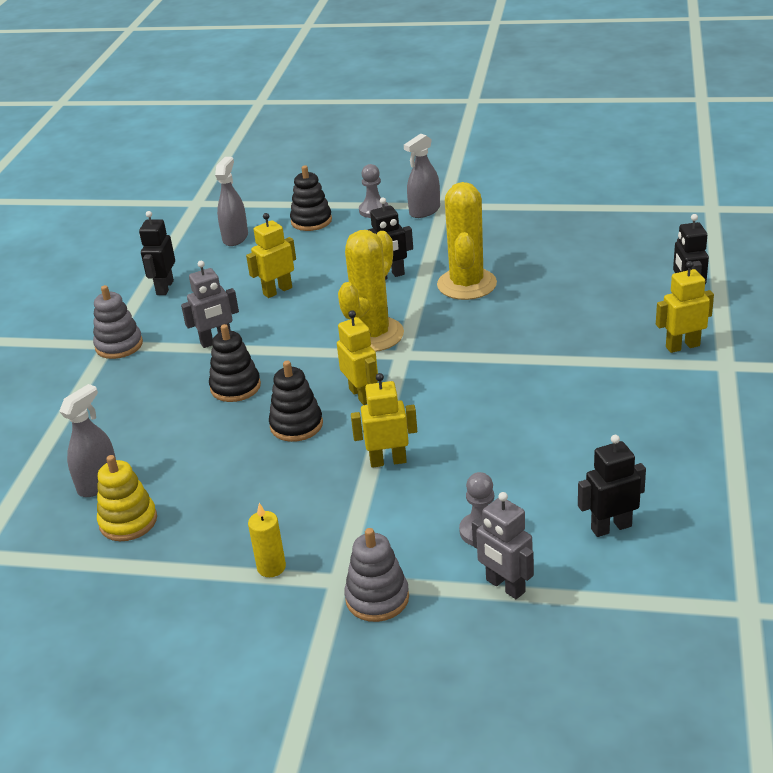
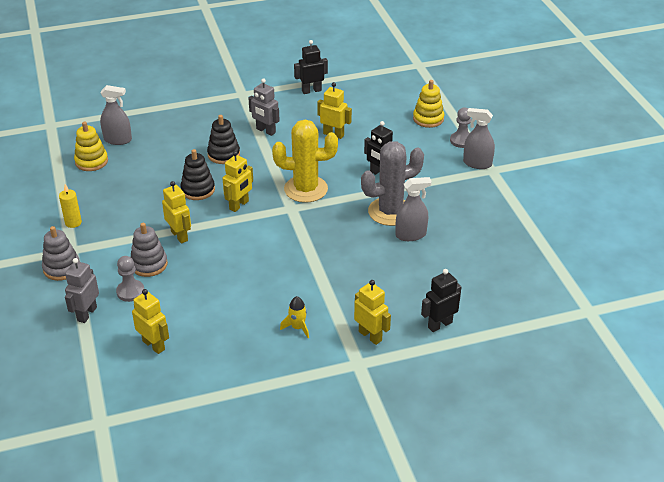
camera: 60 degrees right, 5 degrees up
grey stacking toy [93,285,143,359] -> grey stacking toy moved to [131,223,168,277]
grey spray bottle [215,157,248,246] -> grey spray bottle moved to [396,177,432,241]
black stacking toy [290,165,332,231] -> yellow stacking toy [413,80,444,128]
yellow cactus [437,182,497,300] -> grey cactus [361,141,424,226]
black robot [578,435,646,537] -> yellow robot [132,289,169,354]
none -> yellow rocket [280,296,309,338]

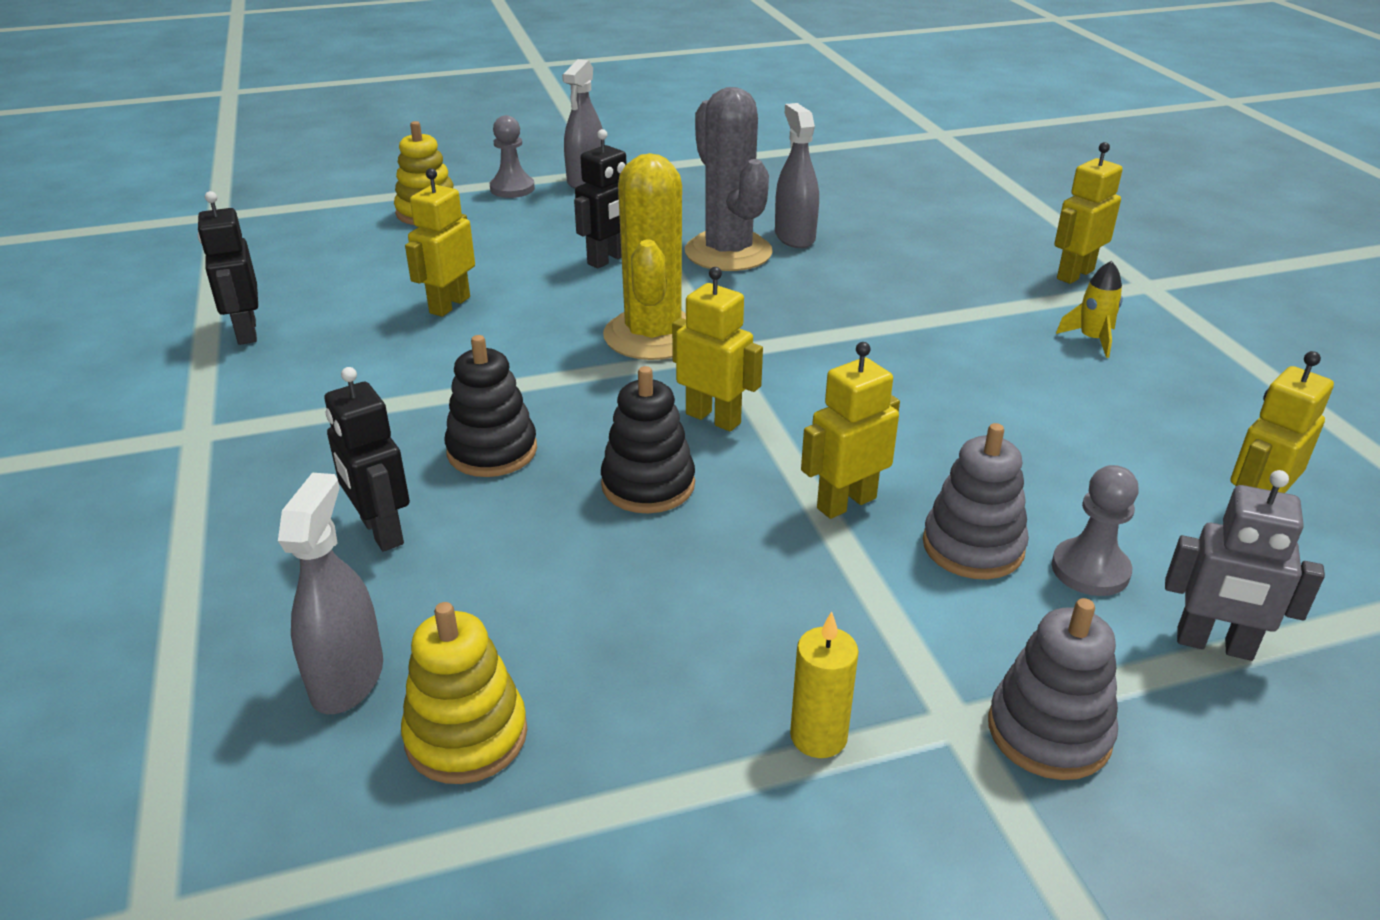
camera: 90 degrees left, 5 degrees down
grey robot [248,79,280,136] -> none
black robot [421,269,461,332] -> black robot moved to [324,367,410,552]

